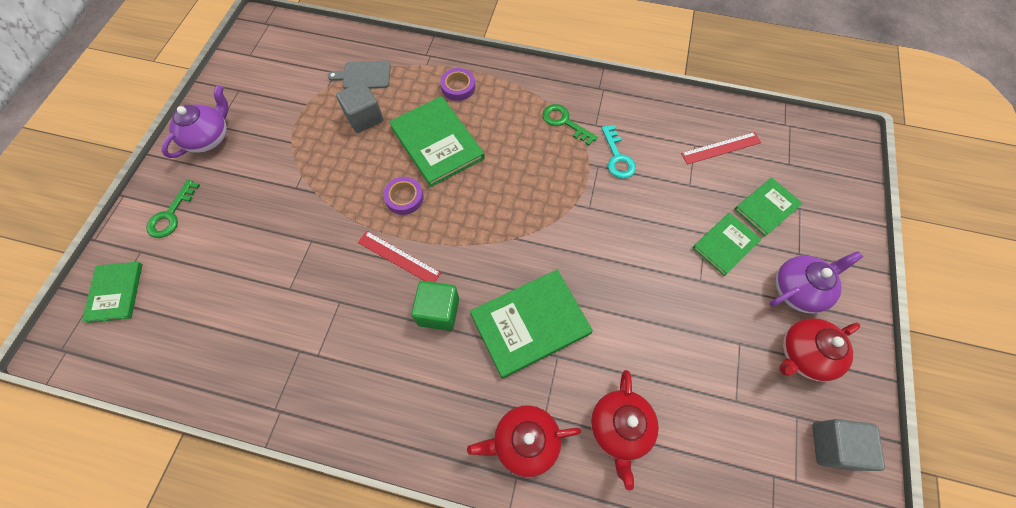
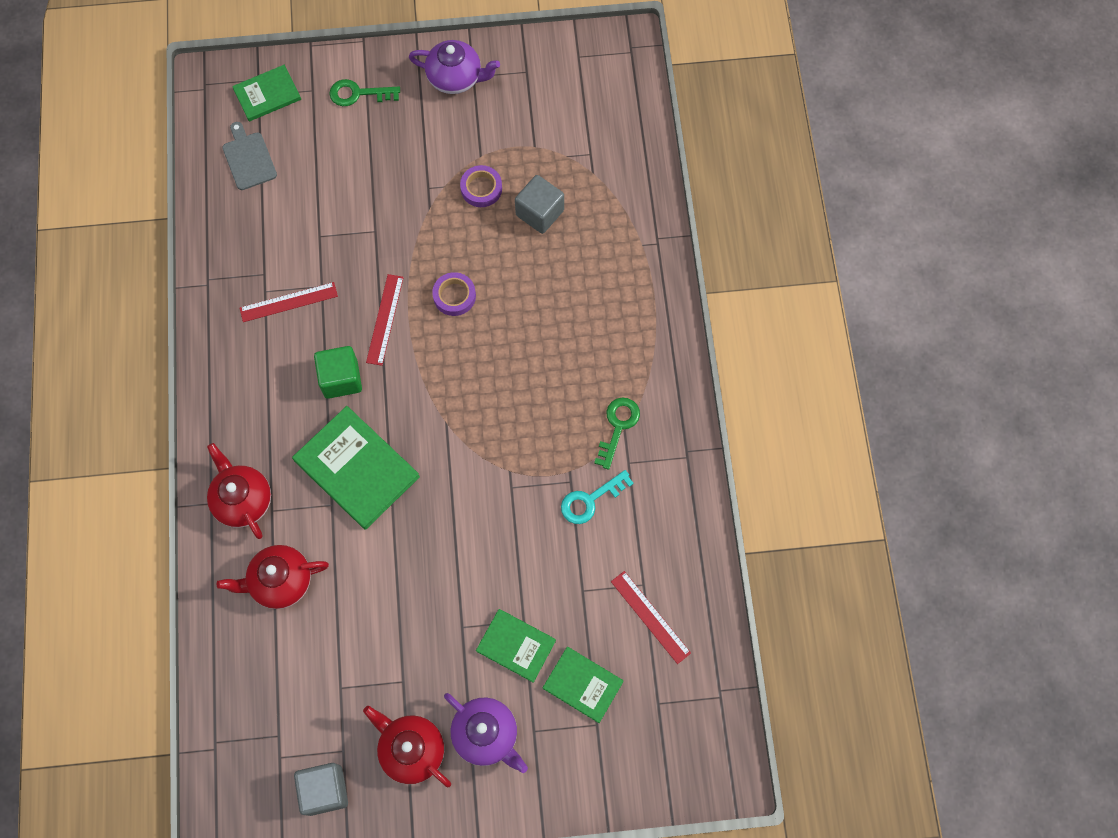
camera: 70 degrees right, 5 degrees up
grey cutting board [328,61,391,89] -> grey cutting board moved to [222,122,277,190]
green book [389,96,485,187] -> none
purple tape [440,68,475,101] -> purple tape moved to [460,165,502,207]
none -> red ruler [240,282,338,322]

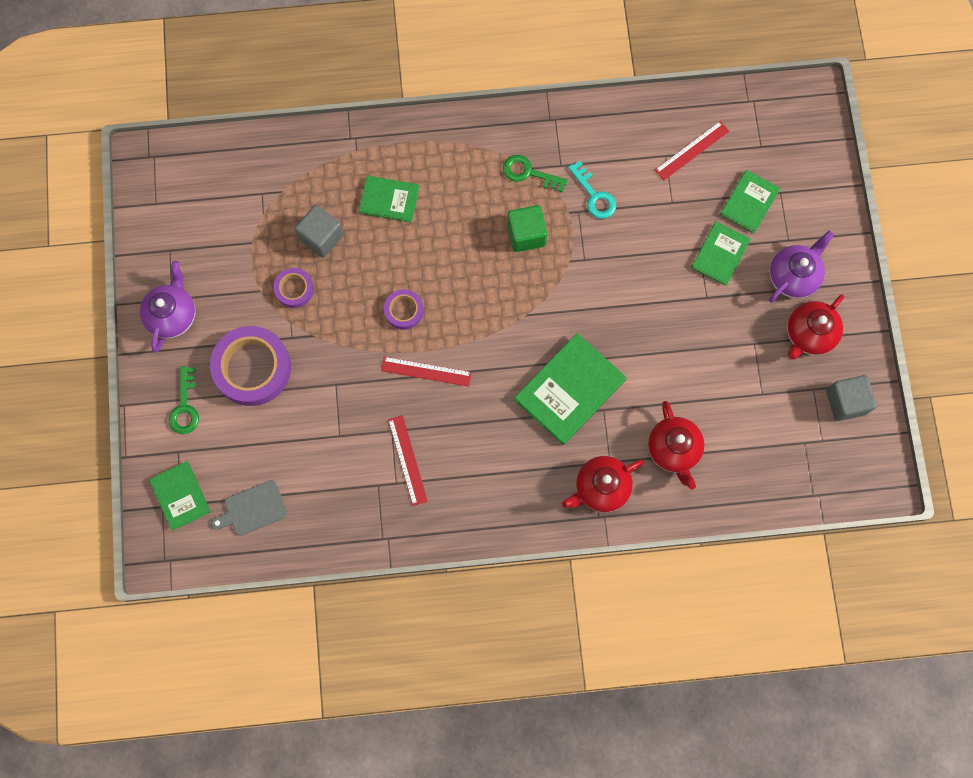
camera: 90 degrees left, 5 degrees up
green cube [314,346,362,399] -> green cube moved to [507,205,547,252]
none -> purple tape [210,326,291,406]
none -> green book [359,175,419,223]

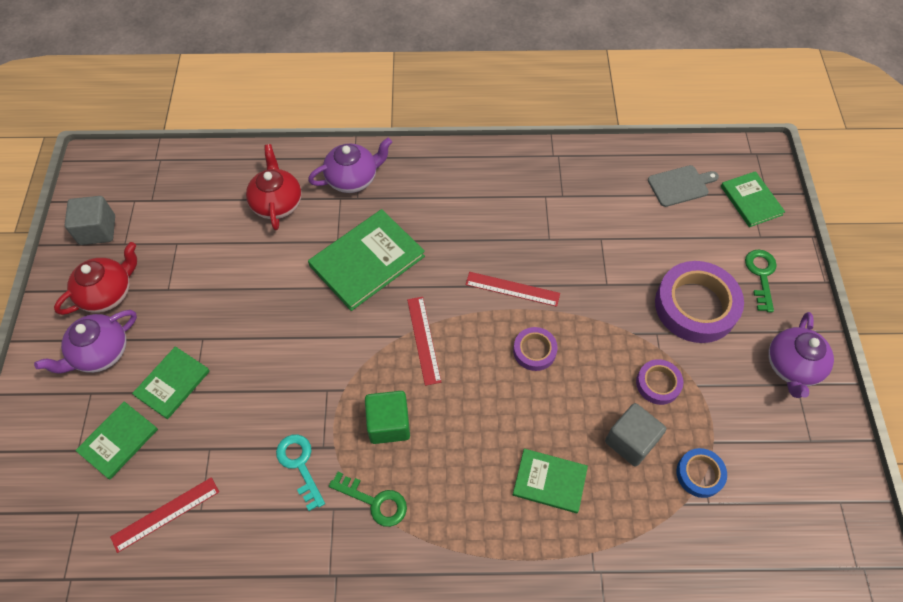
camera: 175 degrees left, 15 degrees down
red ruler [388,415,428,506] -> red ruler moved to [407,297,441,386]
red teapot [562,456,644,512] -> purple teapot [308,138,392,193]
none -> blue tape [676,448,727,498]

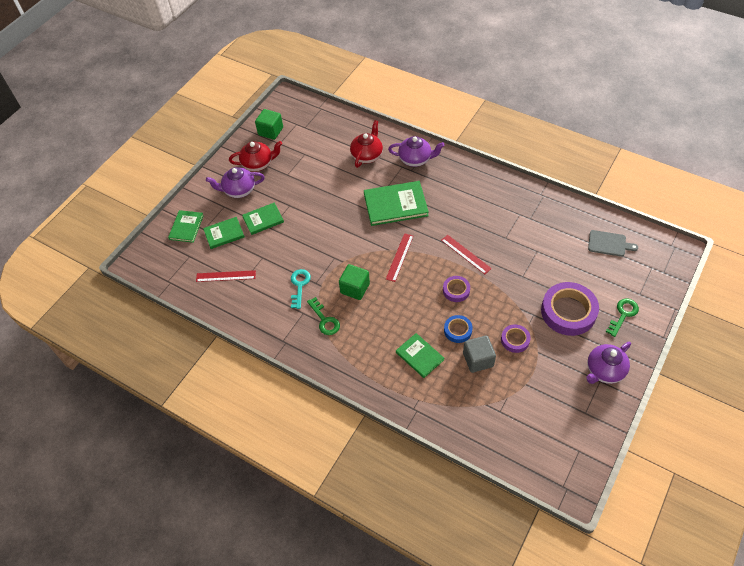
camera: 35 degrees right, 5 degrees down
grey cube [65,196,115,245] -> green cube [255,109,283,140]
blue tape [676,448,727,498] -> blue tape moved to [444,315,473,343]
green book [721,171,785,227] -> green book moved to [168,210,204,243]

